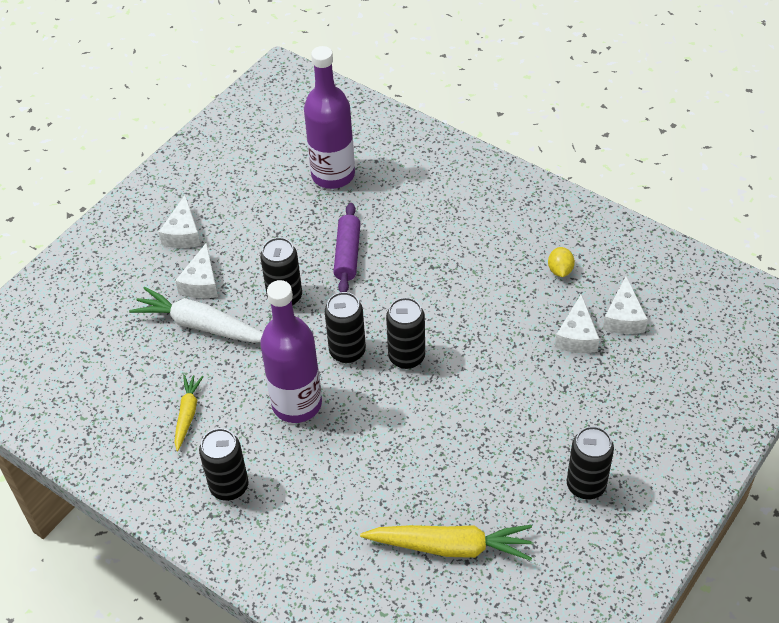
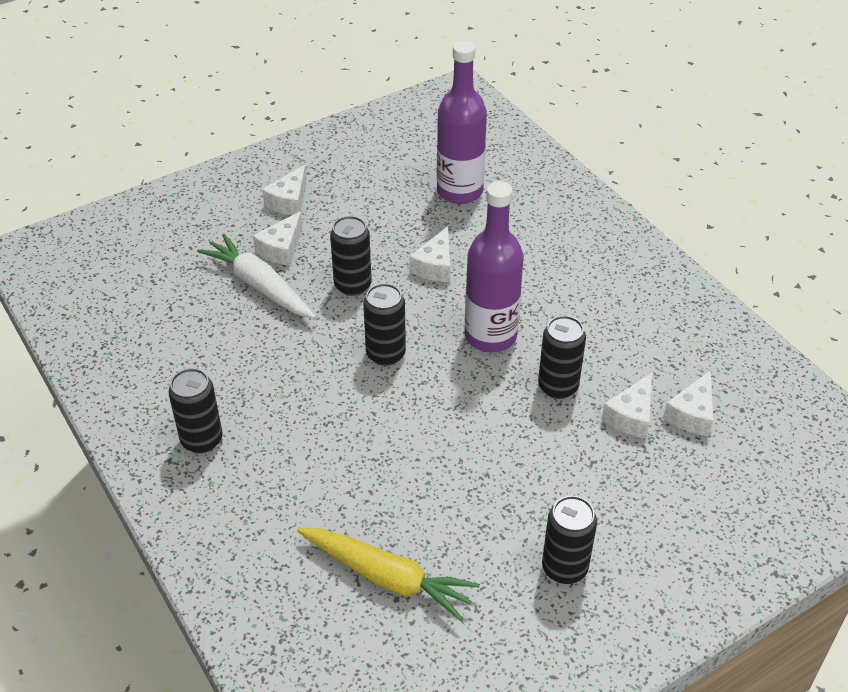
camera: 20 degrees right, 5 degrees down
yellow carrot [175,375,204,451] -> none
purple bottle [260,280,322,423] -> purple bottle moved to [465,181,524,352]
purple rolling pin [333,203,361,292] -> white cheese [409,226,450,282]
black can [386,297,425,369] -> black can moved to [538,316,586,399]
yellow lemon [548,247,575,277] -> none

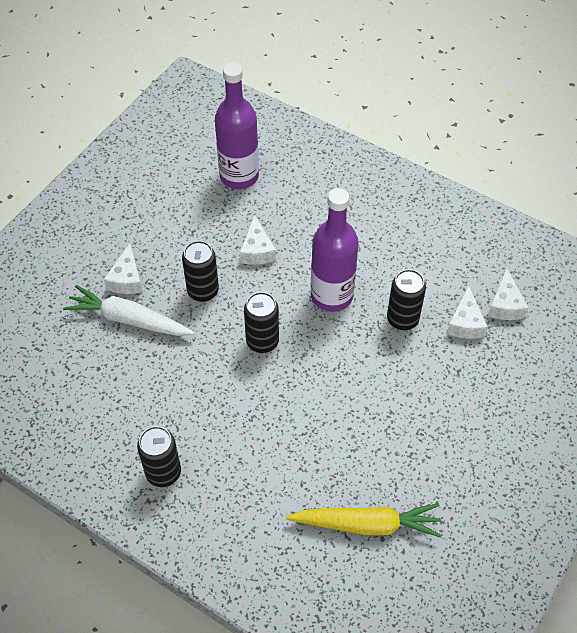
camera: 25 degrees left, 10 degrees up
white cheese [262,165,307,216] -> none
black can [542,496,597,584] -> none

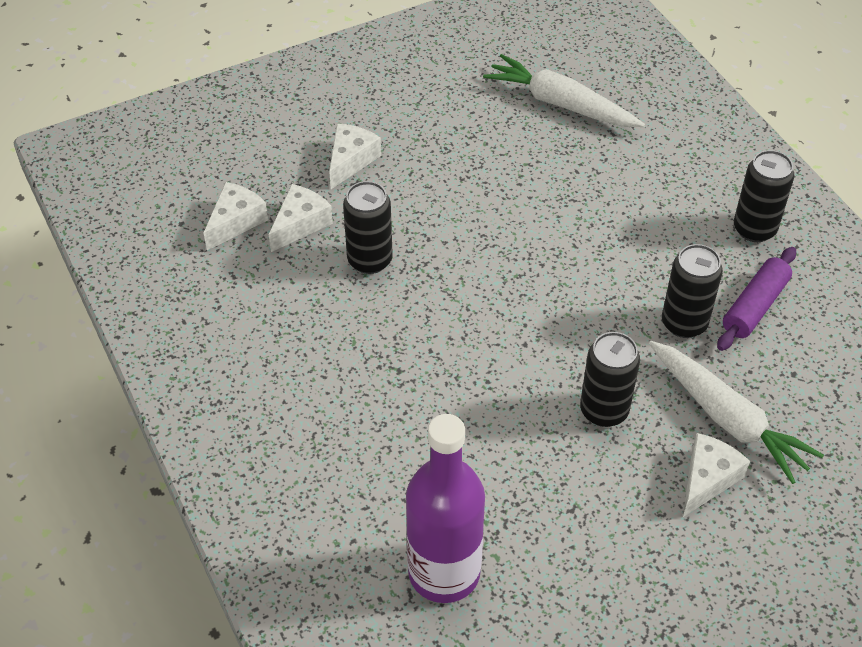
camera: 150 degrees left, 5 degrees down
white cheese [240,214,276,265] -> white cheese moved to [329,123,381,189]
black can [244,292,279,353] -> black can moved to [662,244,723,338]
yellow carrot [286,503,442,538] -> white carrot [483,54,645,127]
purple bottle [311,188,359,312] -> none
none -> purple rolling pin [717,247,796,351]

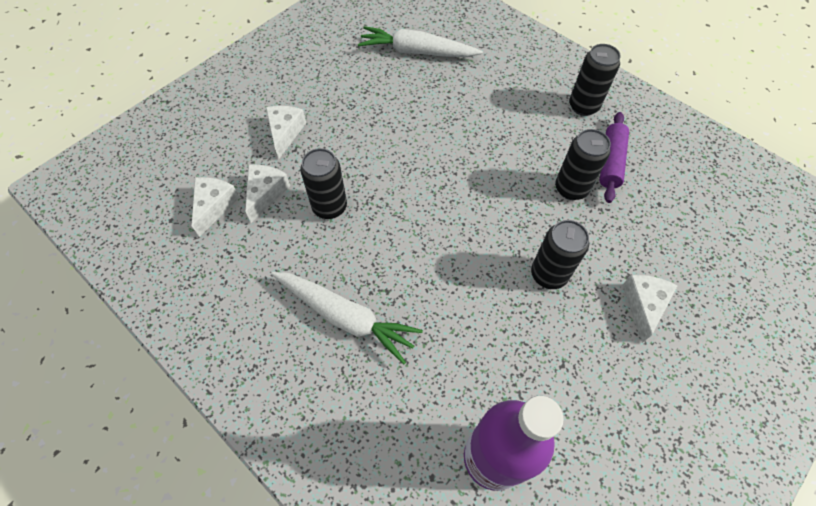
camera: 20 degrees left, 10 degrees up
white carrot [649,341,824,484] -> white carrot moved to [271,272,423,365]

